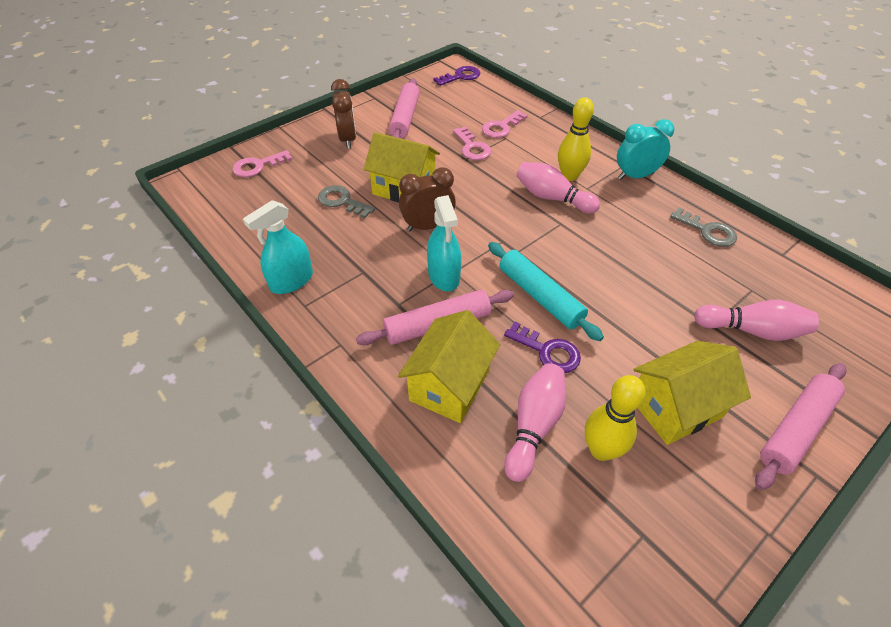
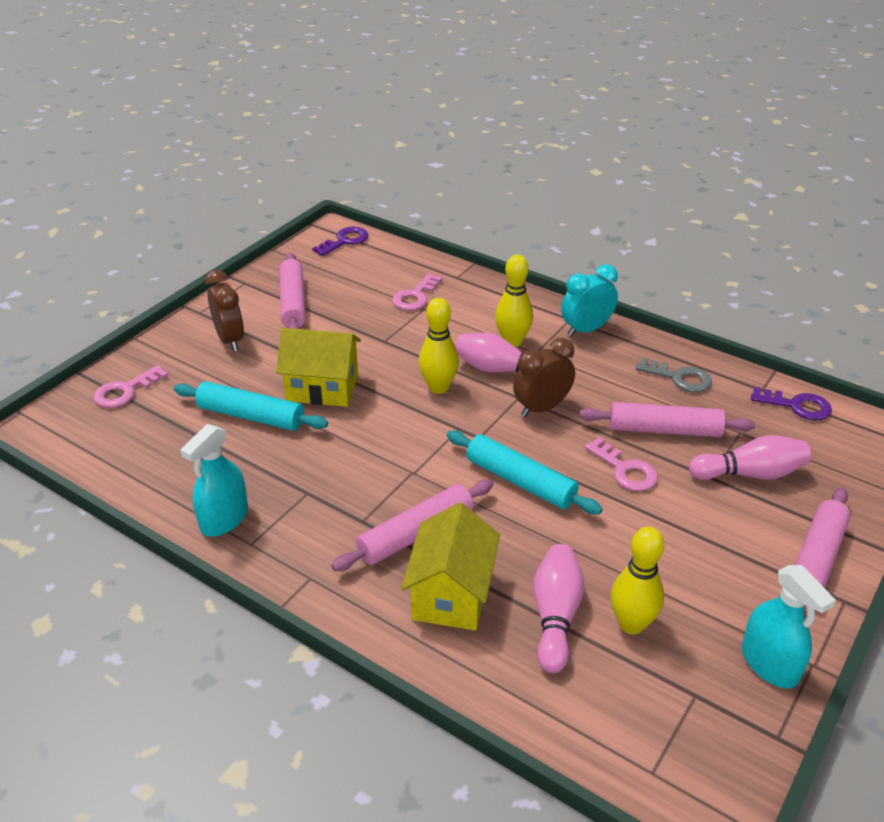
camera: 15 degrees left, 10 degrees down
grey key [318,185,375,218] -> turquoise rolling pin [174,381,328,431]
brown clock [399,167,456,231] -> brown clock moved to [513,338,575,417]
turquoise spray bottle [427,195,461,291] -> turquoise spray bottle moved to [742,565,836,688]
pink key [453,126,491,160] -> pink key moved to [585,437,658,491]
purple key [504,322,581,373] -> purple key moved to [751,387,832,421]
yellow house [633,341,751,445] -> none
none -> yellow bowling pin [419,298,459,394]
none -> pink rolling pin [579,402,755,437]

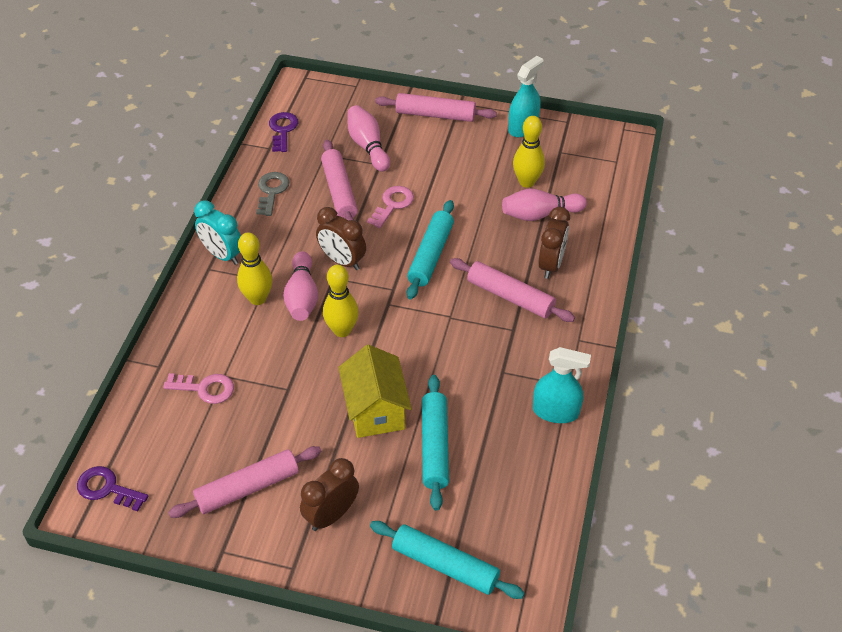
camera: 110 degrees left, 10 degrees up
pink key [94,365,168,408] -> turquoise rolling pin [370,521,525,599]
yellow house [401,503,500,631] -> brown clock [538,207,570,279]

